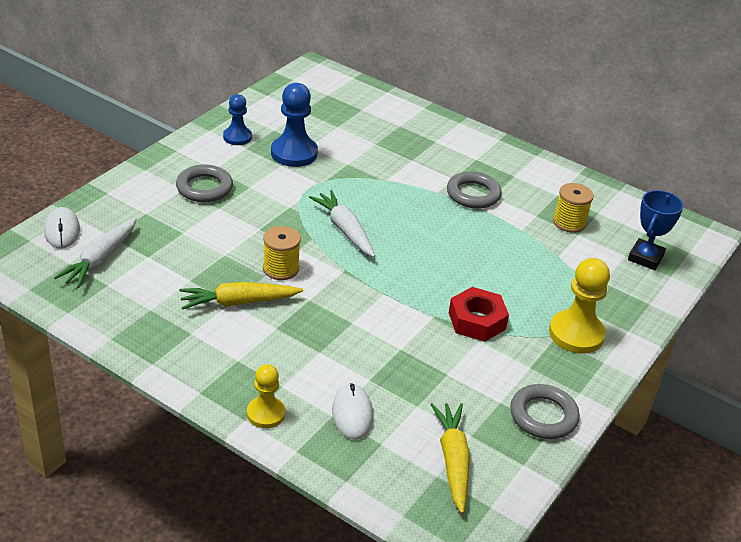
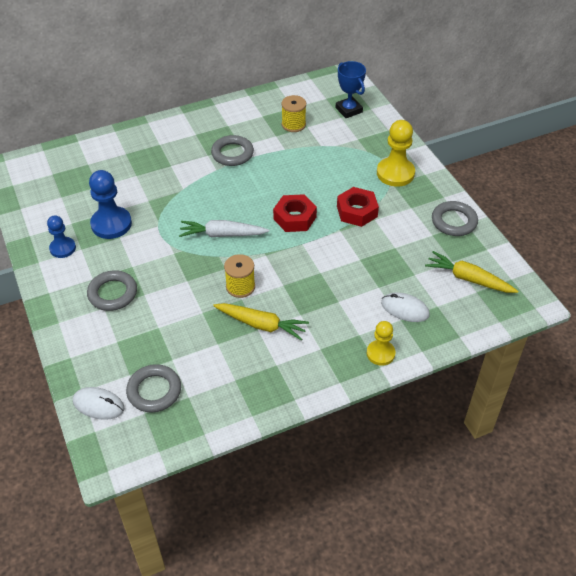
camera: 55 degrees left, 10 degrees up
white carrot [54,217,137,288] -> grey ring [126,364,181,413]
yellow carrot [179,282,303,310] -> yellow carrot turned 90 degrees counterclockwise [213,303,309,341]
none -> red nut [273,194,317,232]

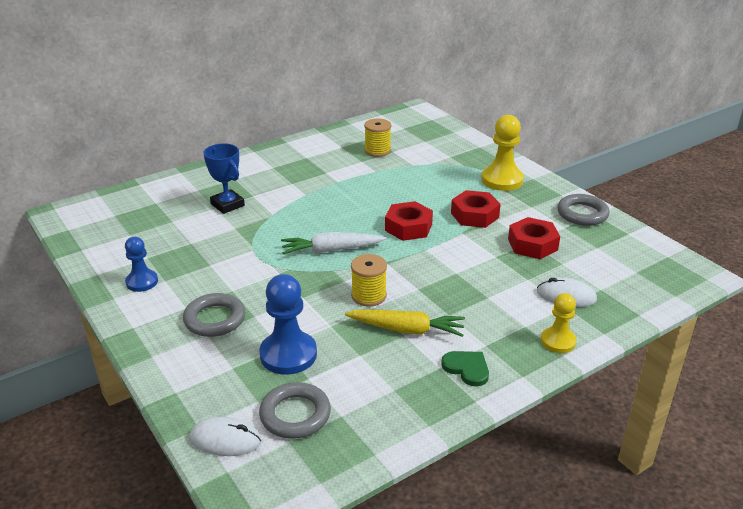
camera: 10 degrees left, 15 degrees down
blue pawn [89,170,132,239] -> blue pawn moved to [259,274,317,375]
grey ring [211,135,254,166] -> none
blue trophy [336,61,366,118] -> blue trophy moved to [203,143,245,214]
yellow carrot [425,251,518,293] -> none
none -> green heart [441,351,489,386]
none -> red nut [508,217,560,259]

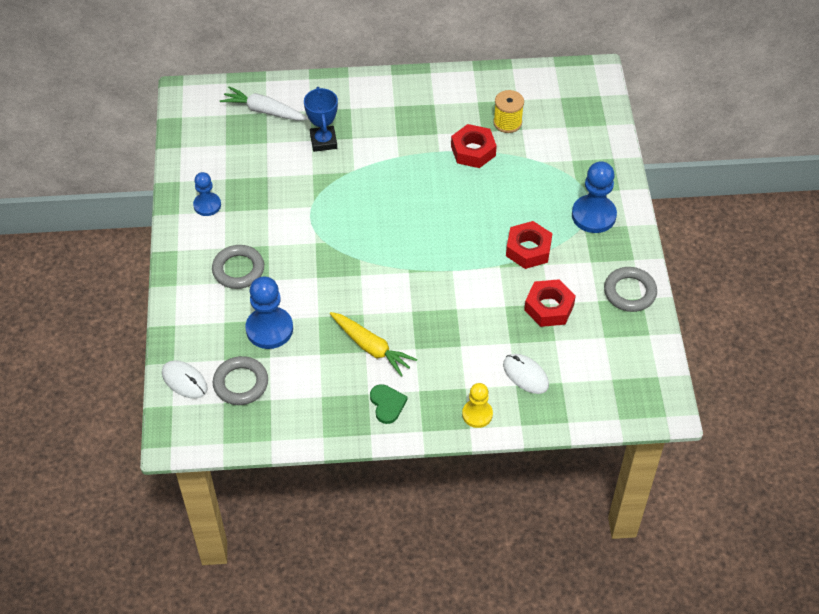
camera: 30 degrees right, 20 degrees up
white carrot [281,232,386,254] -> white carrot moved to [220,86,308,121]
yellow spool [351,254,387,307] -> none
red nut [385,201,433,241] -> red nut moved to [451,124,497,168]
yellow pawn [481,115,524,191] -> blue pawn [572,161,617,233]

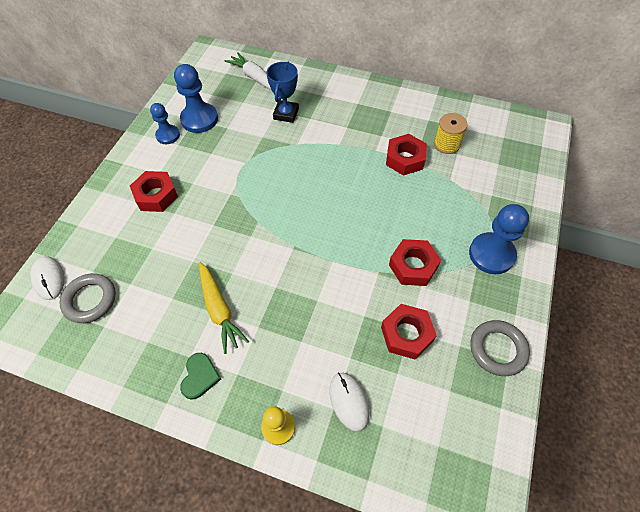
camera: 25 degrees right, 5 degrees up
grey ring [212,245,264,289] -> red nut [130,171,178,212]
blue pawn [246,277,293,349] -> blue pawn moved to [174,64,218,133]

